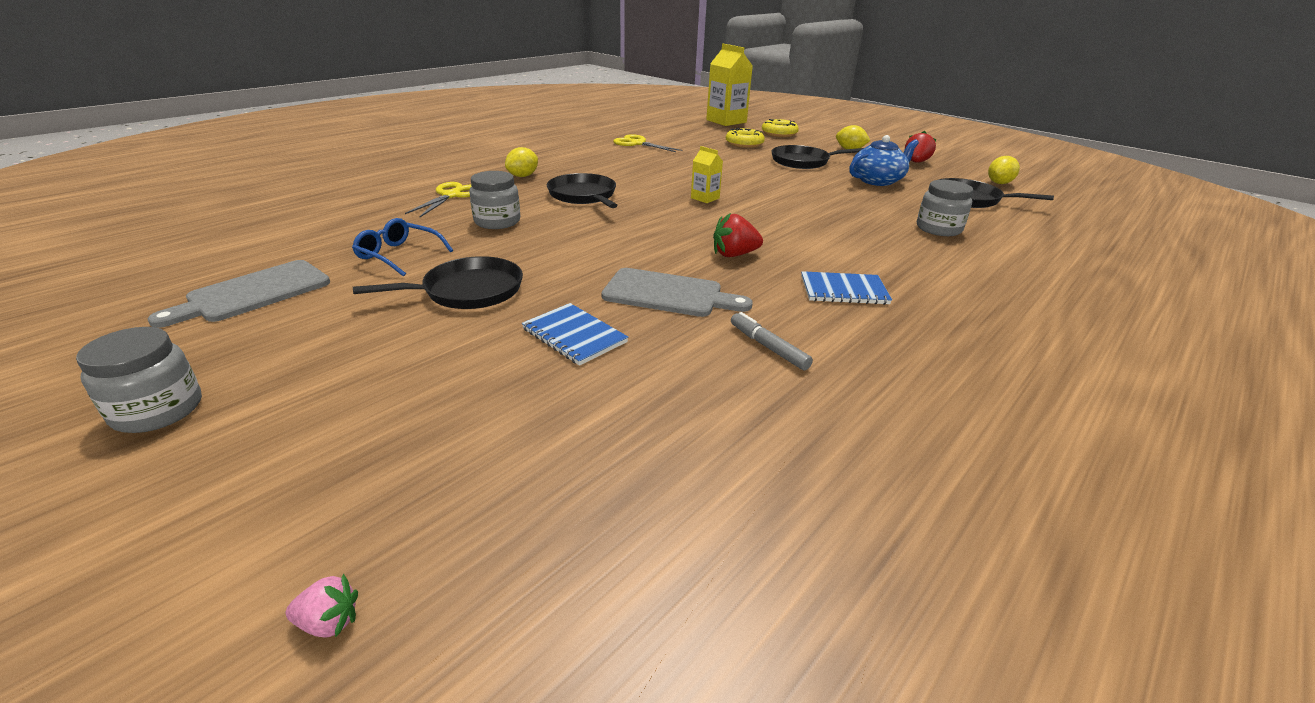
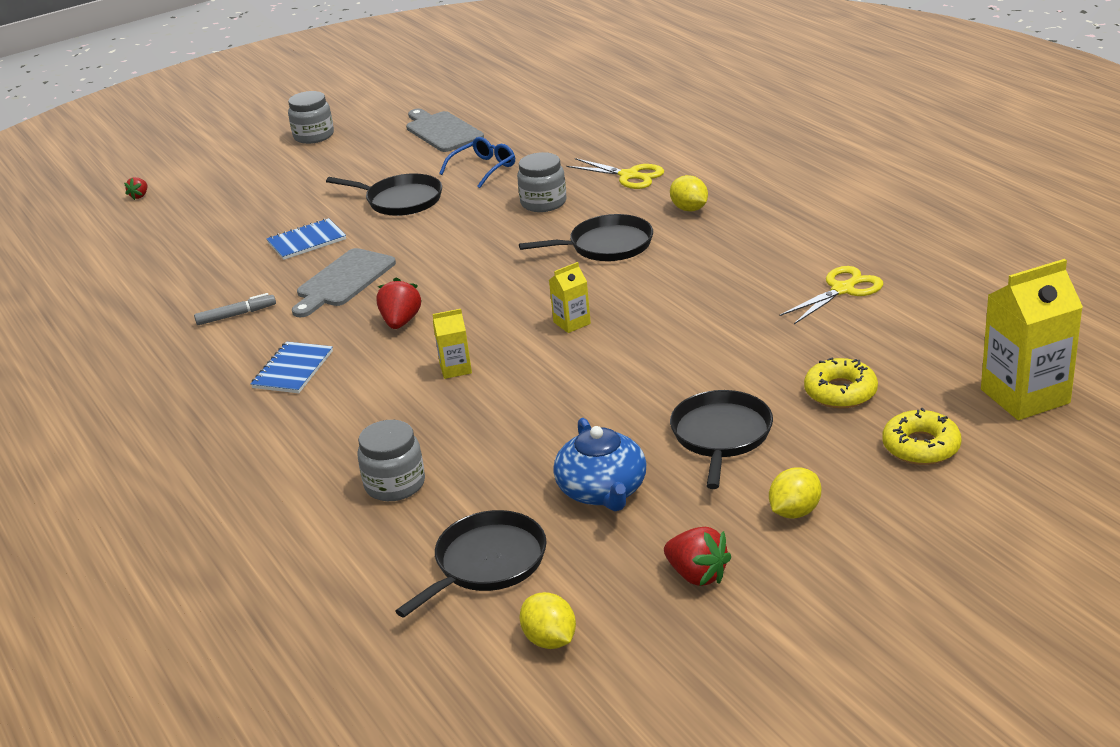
camera: 110 degrees right, 0 degrees up
pink strawberry [286,573,358,638] -> red strawberry [124,177,147,200]
black pan [353,256,523,309] -> black pan turned 60 degrees counterclockwise [326,173,442,216]
none -> yellow carton [433,309,472,379]

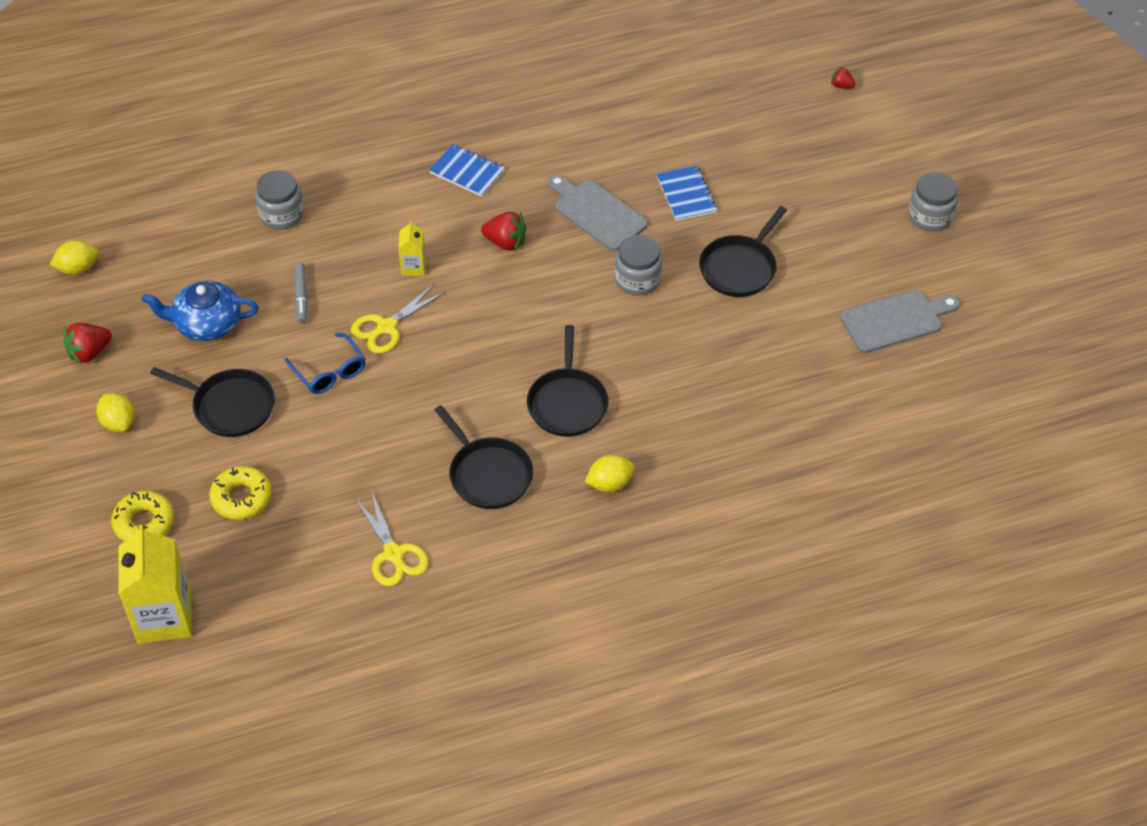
camera: 100 degrees right, 20 degrees up
grey marker [194,293,276,325] -> grey marker moved to [294,262,308,323]
black pan [396,510,547,618] -> black pan moved to [434,405,533,509]
blue glasses [439,137,515,188] -> blue glasses moved to [285,333,365,394]
grey jar [517,152,567,212] -> grey jar moved to [615,235,662,296]
yellow carton [549,262,591,333] -> none
yellow scissors [567,158,664,189] -> yellow scissors moved to [351,283,446,354]

